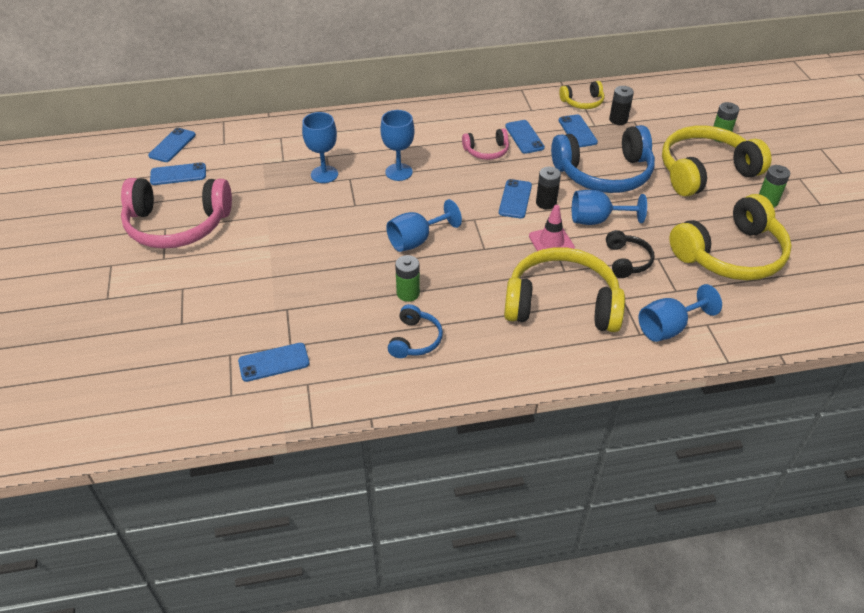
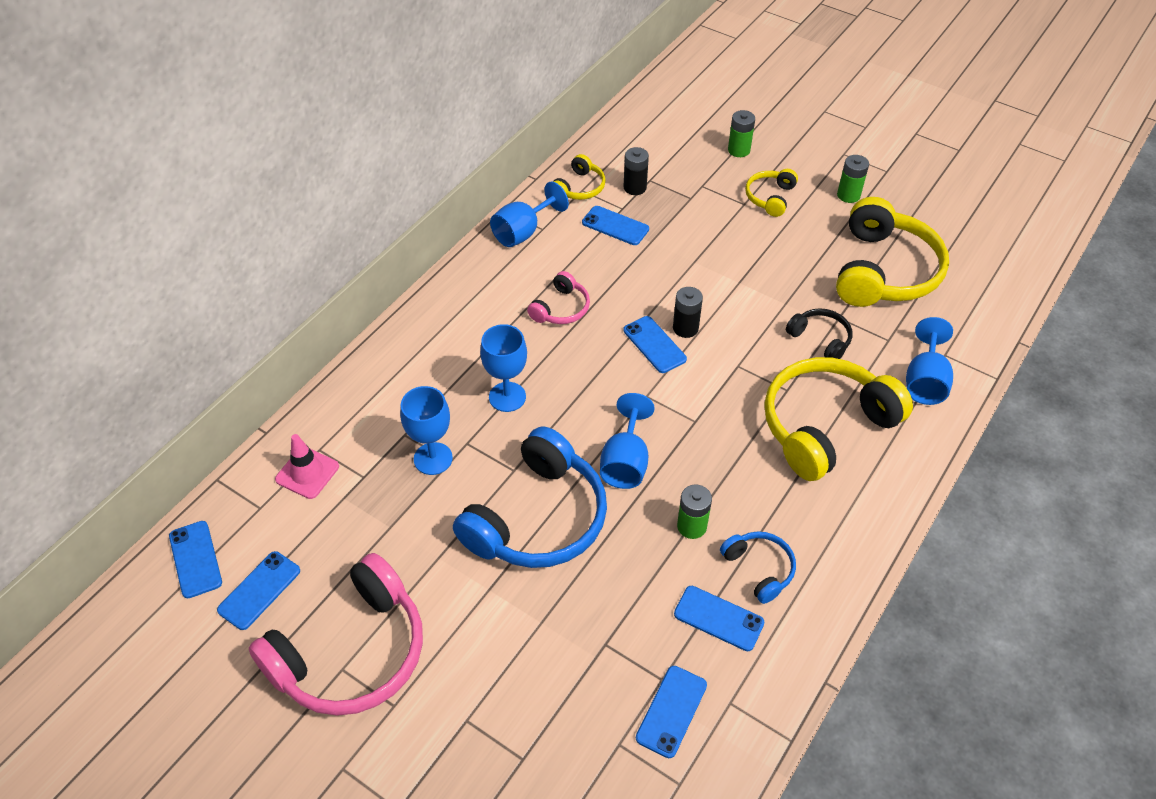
camera: 45 degrees left, 5 degrees up
blue phone [505,120,545,154] -> blue phone moved to [674,586,764,651]
pink traffic cone [529,205,575,251] -> pink traffic cone moved to [275,434,339,499]
blue headphones [551,125,655,193] -> blue headphones moved to [453,427,607,568]
blue goblet [572,190,647,225] -> blue goblet moved to [490,181,569,247]
yellow headphones [662,126,771,197] -> yellow headphones [745,169,798,217], size x0.48

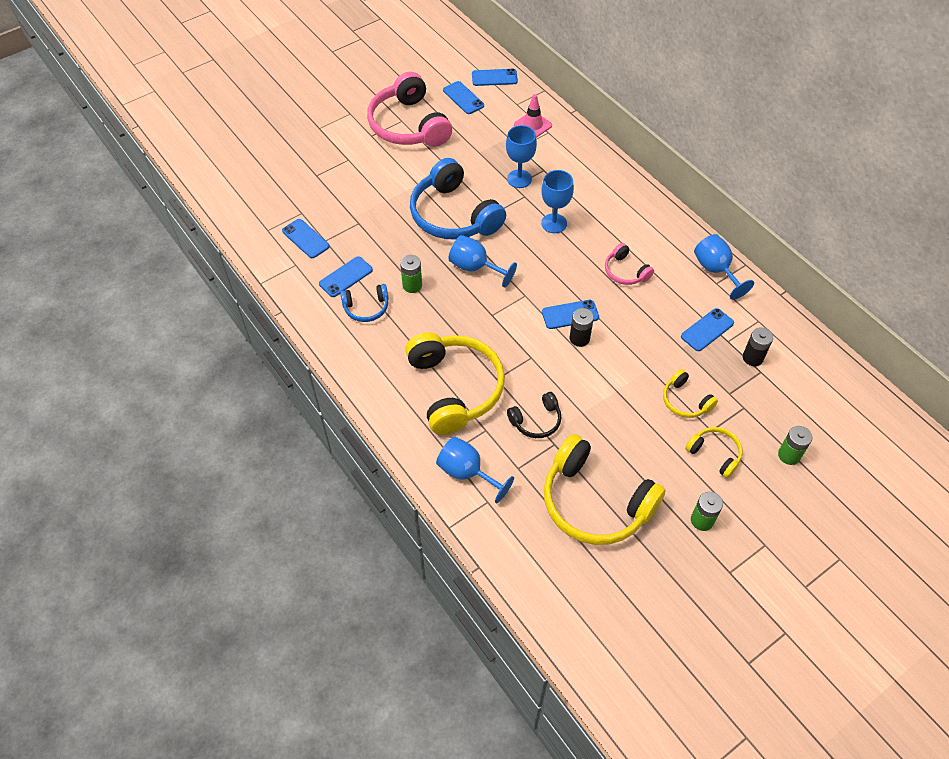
camera: 110 degrees right, 5 degrees up
yellow headphones [553,154,606,200] -> yellow headphones moved to [663,369,718,418]

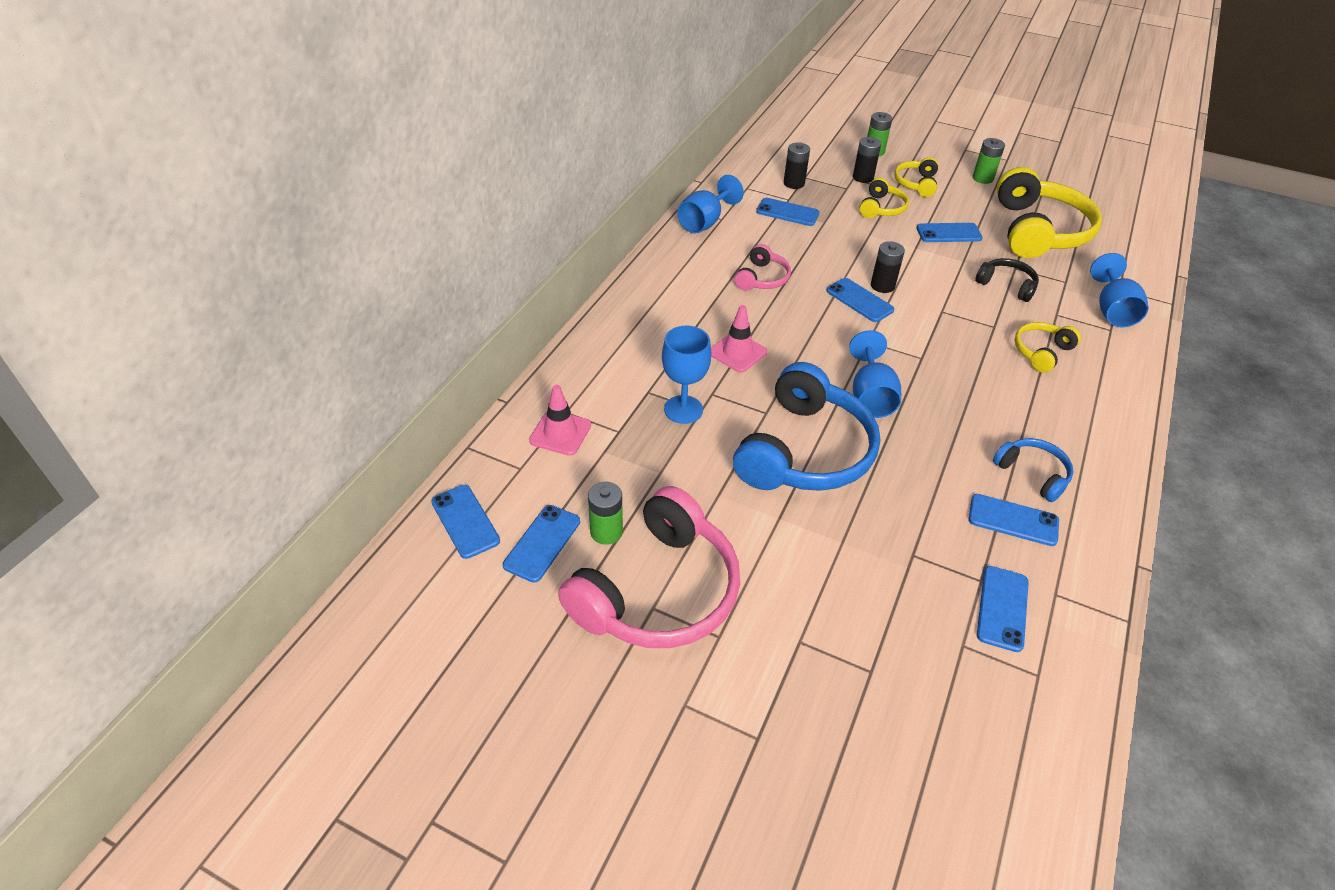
camera: 120 degrees left, 10 degrees down
green battery [400,255,422,293] -> green battery moved to [588,482,623,545]
yellow headphones [405,332,505,435] -> yellow headphones [1015,322,1081,373], size x0.48
blue goblet [541,170,574,233] -> pink traffic cone [711,305,767,373]
none -> black battery [853,137,881,183]
none -> blue phone [917,223,983,242]

